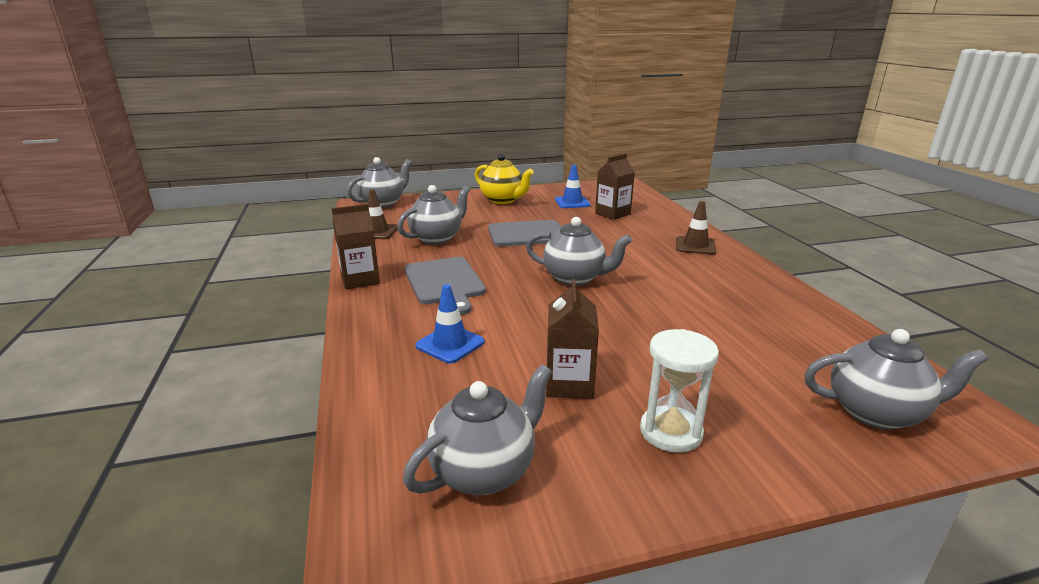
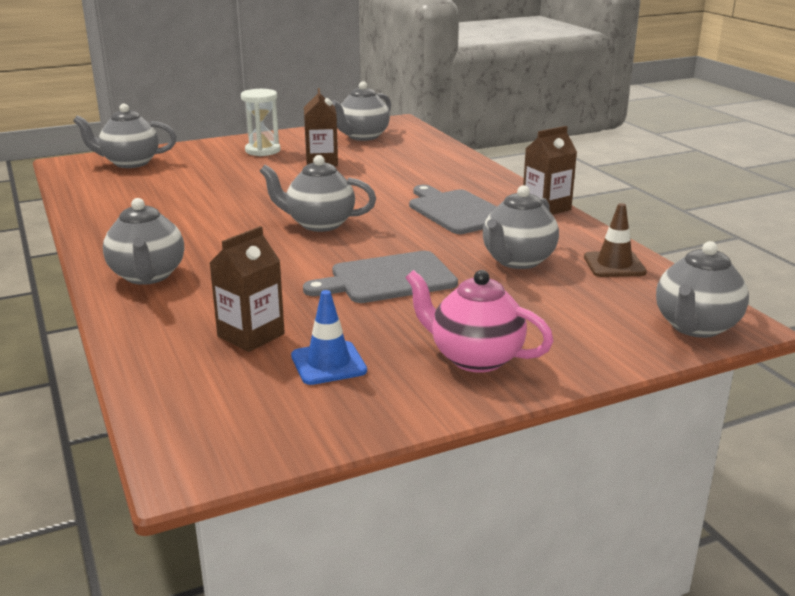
camera: 170 degrees right, 0 degrees up
blue traffic cone [415,284,485,364] -> none
yellow teapot [475,154,534,204] -> pink teapot [405,270,553,373]
brown traffic cone [676,201,716,255] -> grey teapot [103,198,184,285]

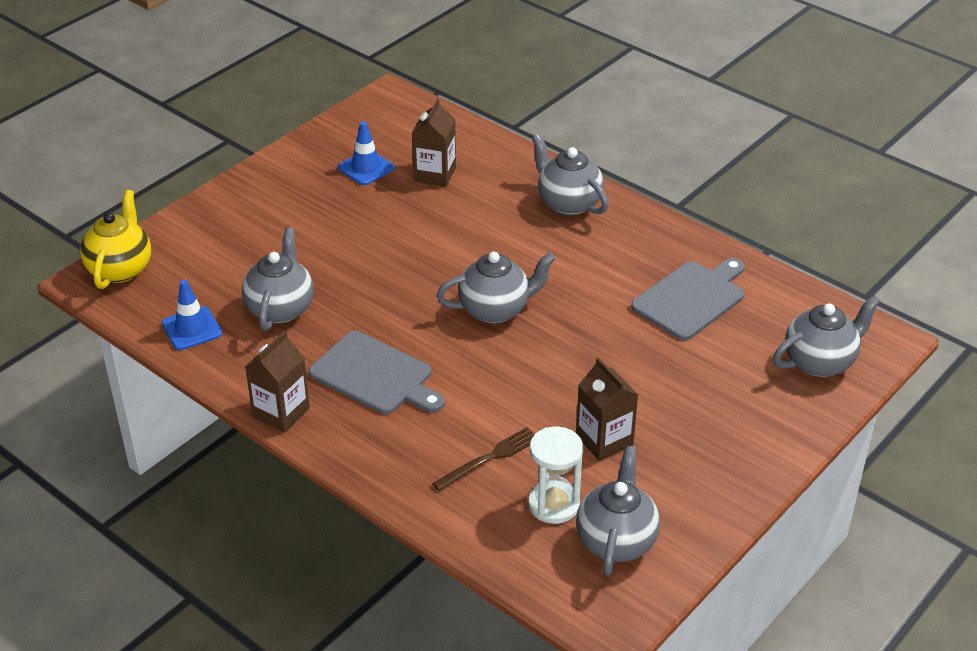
camera: 155 degrees right, 15 degrees up
white hourglass [241,89,281,156] -> white hourglass moved to [528,427,583,524]
grey cutting board [303,251,458,303] -> grey cutting board moved to [631,258,745,340]
pink teapot [405,270,553,373] -> none
brown traffic cone [584,203,647,277] -> blue traffic cone [162,280,222,350]
grey teapot [656,241,749,338] -> yellow teapot [80,190,151,289]
none -> brown fork [432,427,535,491]

